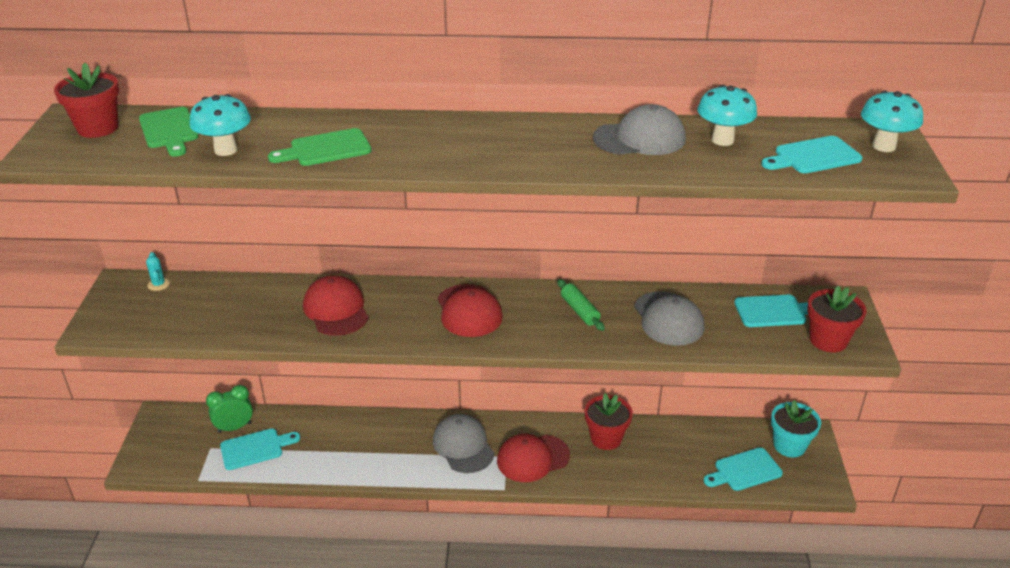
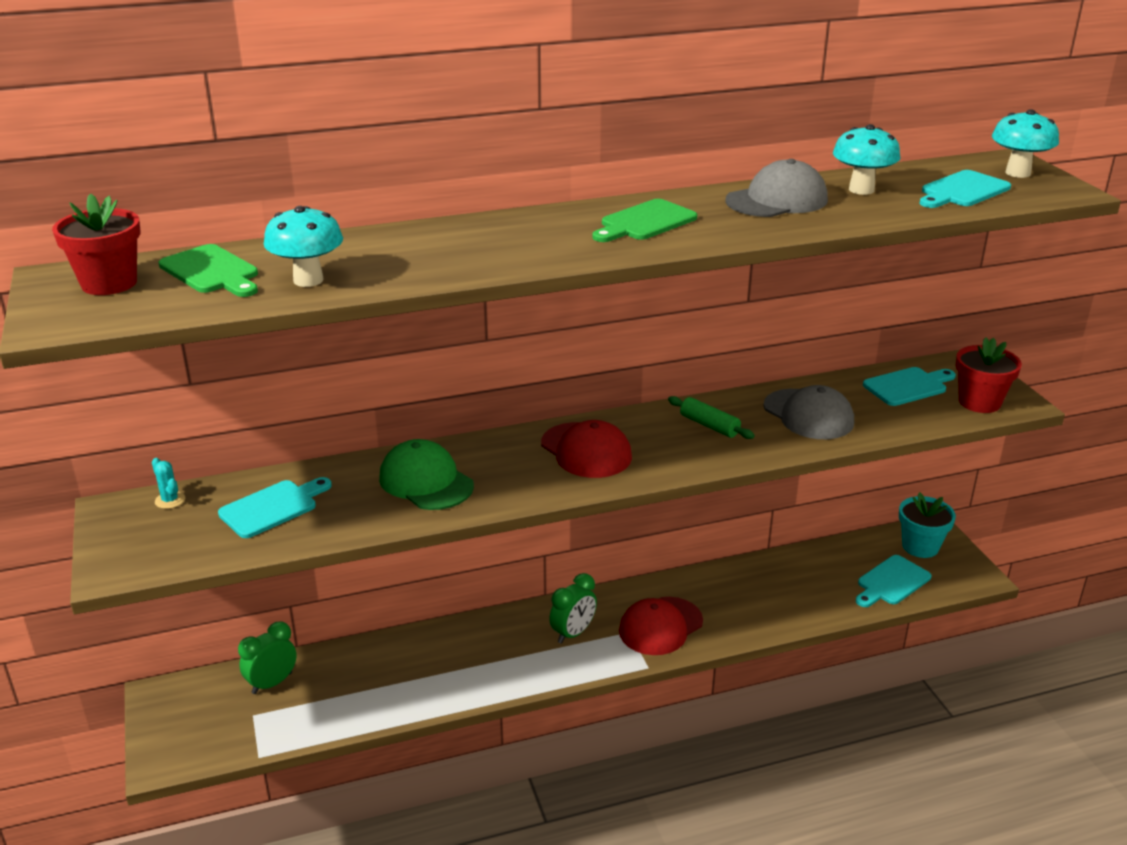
camera: 20 degrees left, 5 degrees down
turquoise cutting board [220,429,300,470] -> turquoise cutting board moved to [218,477,332,538]
green cutting board [268,128,371,166] -> green cutting board moved to [592,199,697,242]
red cap [303,275,369,336] -> green cap [379,439,474,510]
grey cap [433,414,494,473] -> green clock [549,573,597,644]
red flower pot [585,393,633,450] -> none

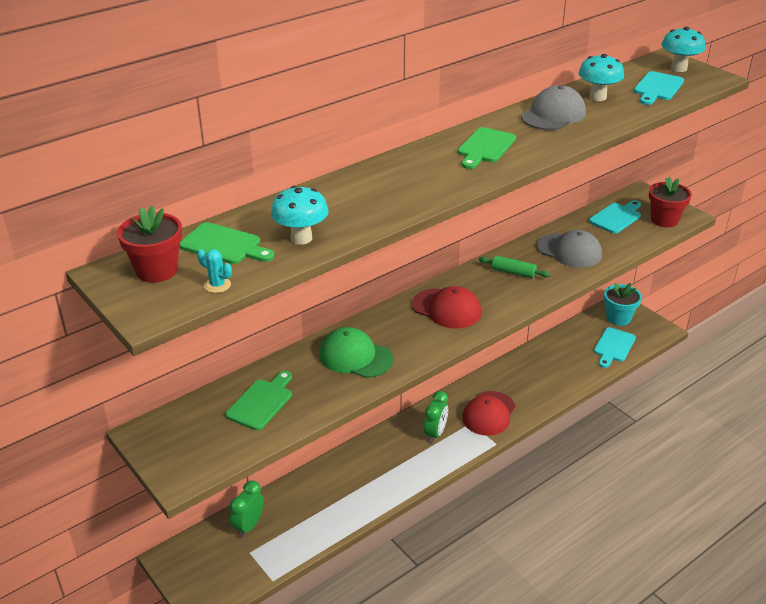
camera: 20 degrees left, 5 degrees up
turquoise cactus [152,458,185,509] -> turquoise cactus moved to [197,249,232,293]
turquoise cutting board [218,477,332,538] -> green cutting board [225,371,292,431]

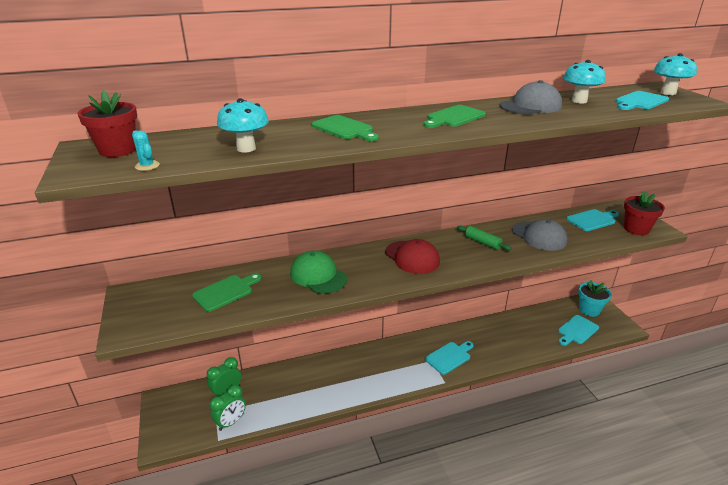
camera: 20 degrees right, 5 degrees down
green cutting board [179,222,274,264] -> green cutting board moved to [311,115,378,141]
green clock [424,391,448,443] -> green clock moved to [210,385,246,431]
red cap [462,391,515,436] -> turquoise cutting board [425,341,473,375]

